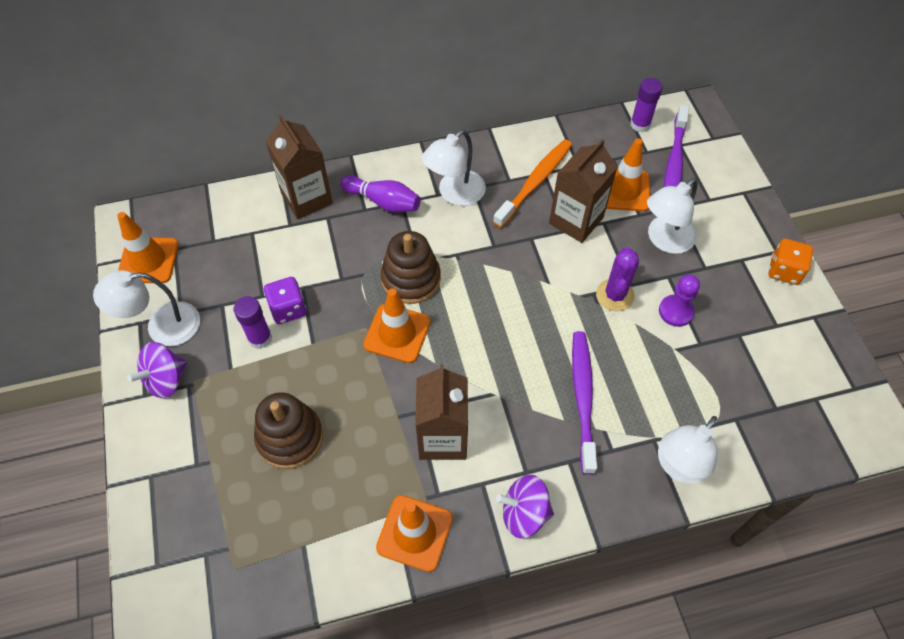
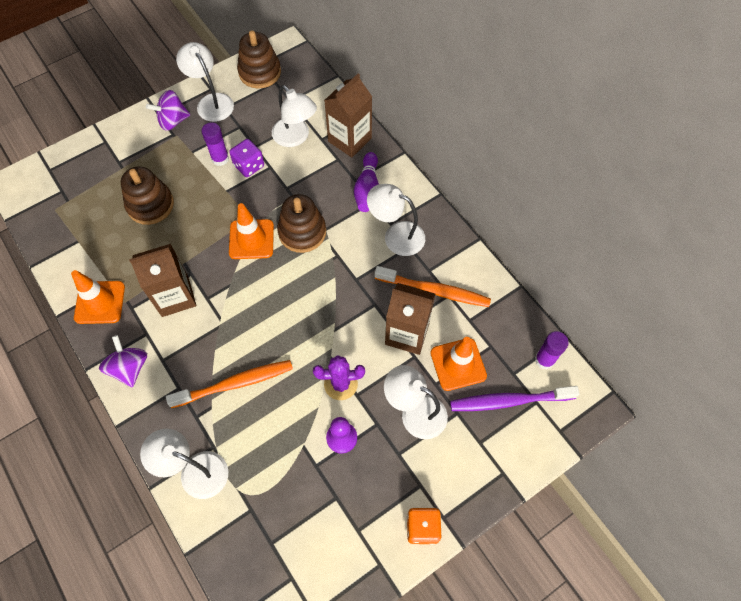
camera: 70 degrees right, 5 degrees up
orange traffic cone [117,212,179,283] -> brown stacking toy [237,30,281,89]
purple spinning top [127,342,187,398] -> purple spinning top turned 45 degrees counterclockwise [146,90,190,131]
purple toothbrush [572,331,597,474] -> orange toothbrush [166,360,293,408]
none -> white lamp [272,85,317,147]

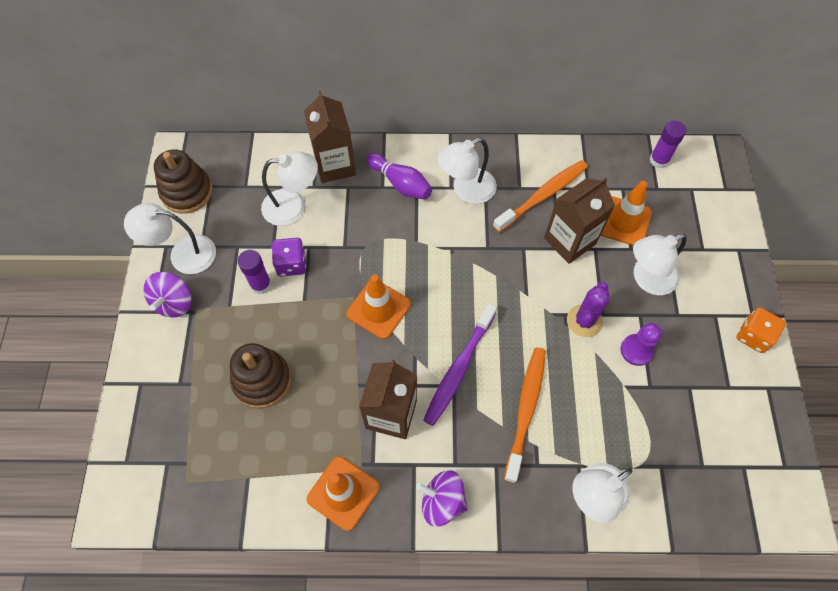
camera: 55 degrees left, 0 degrees up
brown stacking toy [277,194,326,253] -> none
purple toothbrush [450,386,580,411] -> purple toothbrush moved to [423,303,497,426]

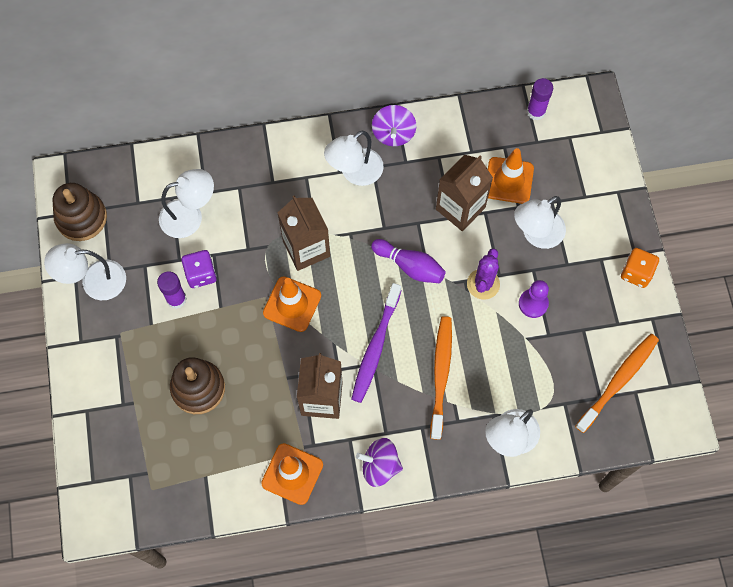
camera: 10 degrees left, 5 degrees up
purple spinning top [144,272,192,318] -> purple spinning top moved to [372,105,416,146]
brown carton [304,91,356,183] -> brown carton moved to [278,195,330,271]
purple bowling pin [367,153,432,200] -> purple bowling pin moved to [371,239,446,283]
orange toothbrush [493,160,588,232] -> orange toothbrush moved to [575,334,659,433]

